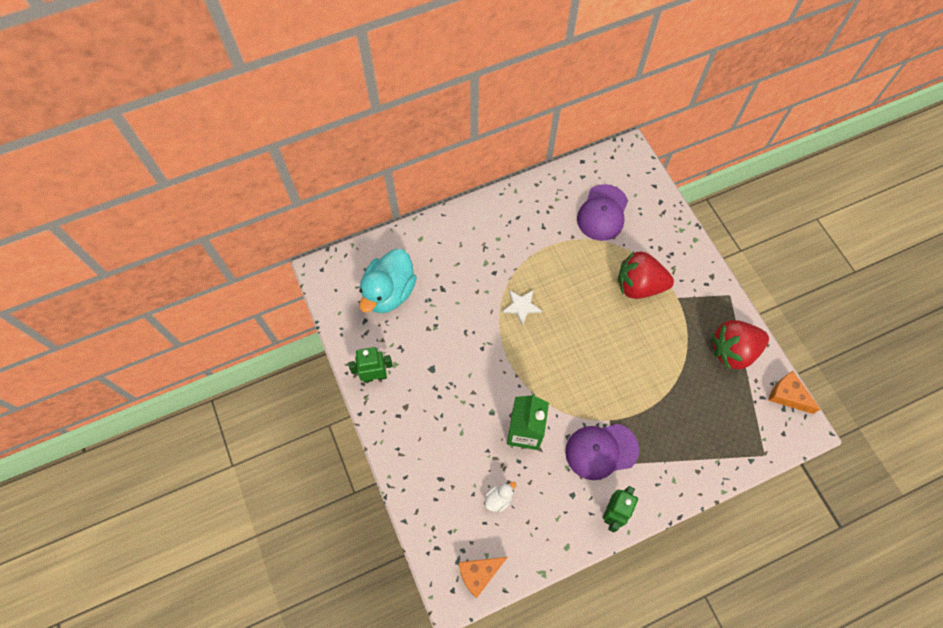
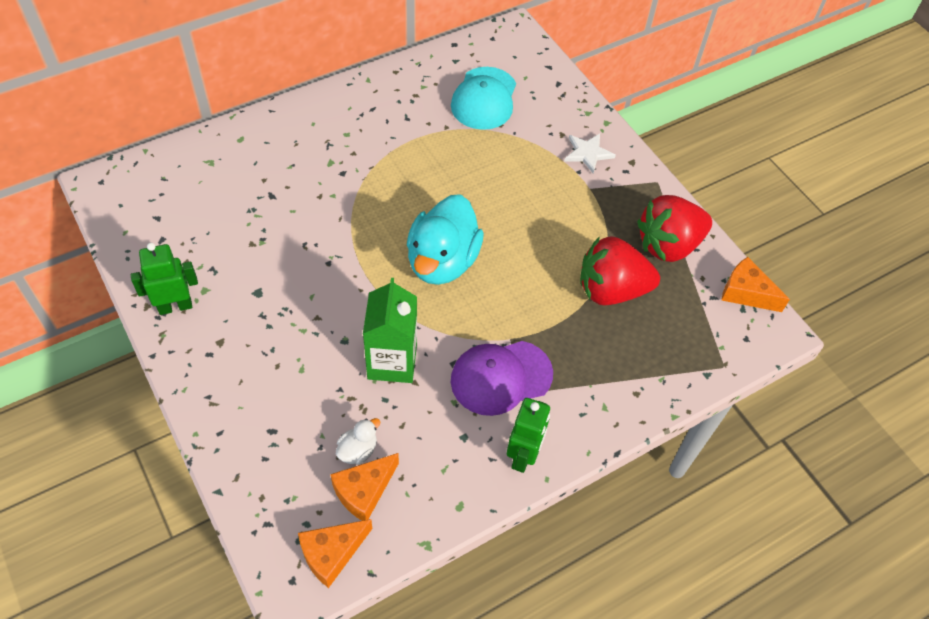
camera: 10 degrees left, 10 degrees down
turquoise duck [359,249,417,313] -> turquoise duck moved to [407,194,484,285]
white star [502,290,542,326] -> white star moved to [564,133,616,173]
purple cap [577,184,628,241] -> turquoise cap [451,67,516,130]
red strawberry [618,252,674,299] -> red strawberry moved to [580,236,660,306]
none -> orange cheese [330,453,399,521]

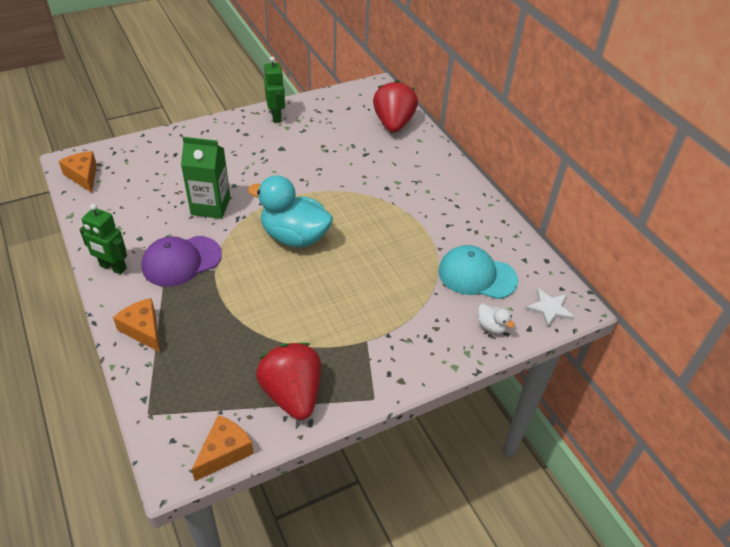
camera: 95 degrees right, 10 degrees down
orange cheese [330,453,399,521] -> orange cheese moved to [113,298,160,352]
white duck [336,418,380,464] -> white duck moved to [478,303,514,334]
purple cap [451,341,553,416] -> purple cap turned 105 degrees counterclockwise [141,236,222,287]
white star [564,133,616,173] -> white star moved to [525,288,575,327]
red strawberry [580,236,660,306] -> red strawberry moved to [373,80,418,133]

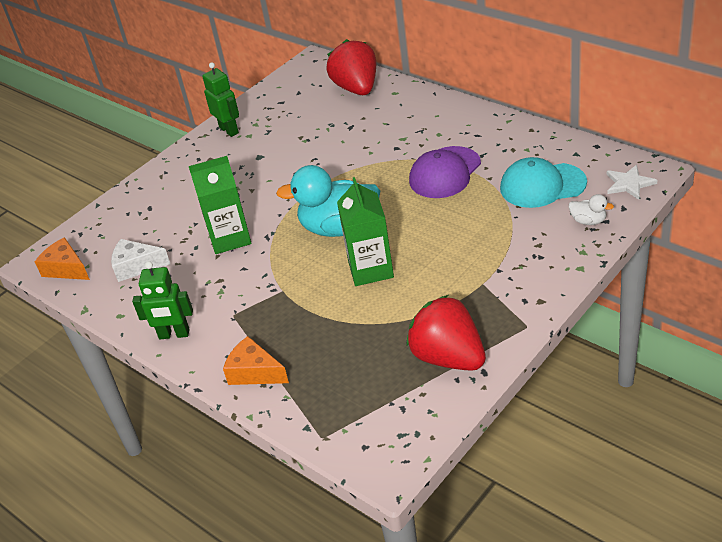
camera: 15 degrees left, 5 degrees down
purple cap [141,236,222,287] -> purple cap moved to [409,146,481,198]
orange cheese [192,415,254,481] -> none
none -> white cheese [111,239,170,282]
none -> green carton [337,177,394,286]

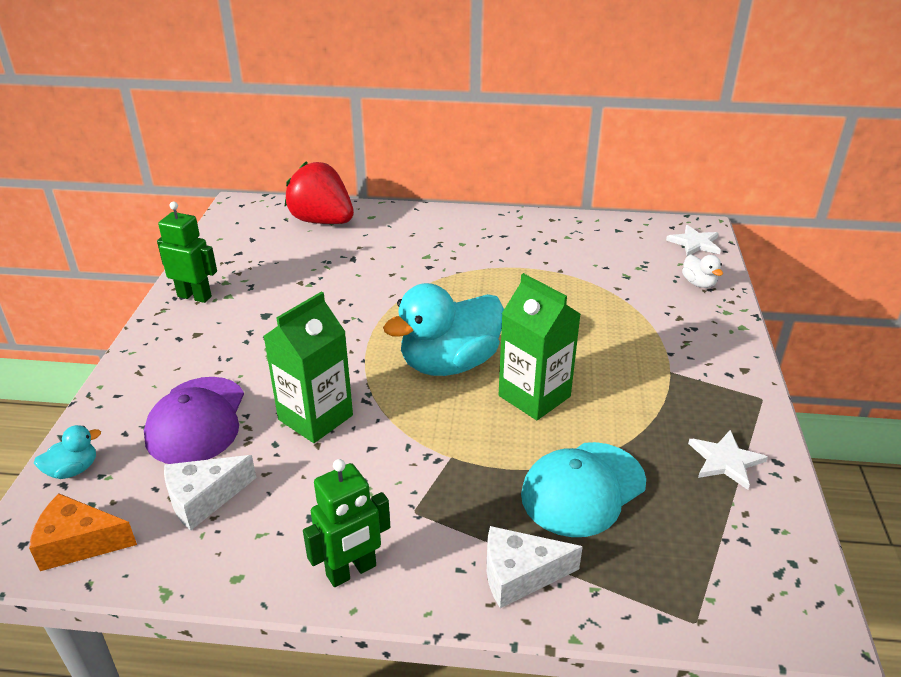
camera: 40 degrees left, 5 degrees down
orange cheese [223,336,289,385] -> white cheese [487,526,583,608]
red strawberry [406,295,486,371] -> white star [688,430,768,490]
purple cap [409,146,481,198] -> purple cap moved to [144,377,244,464]
turquoise cap [500,157,587,208] -> turquoise cap moved to [521,442,646,537]
white duck [569,194,614,225] -> white duck turned 75 degrees clockwise [682,254,723,288]
none -> turquoise duck [34,425,101,479]

